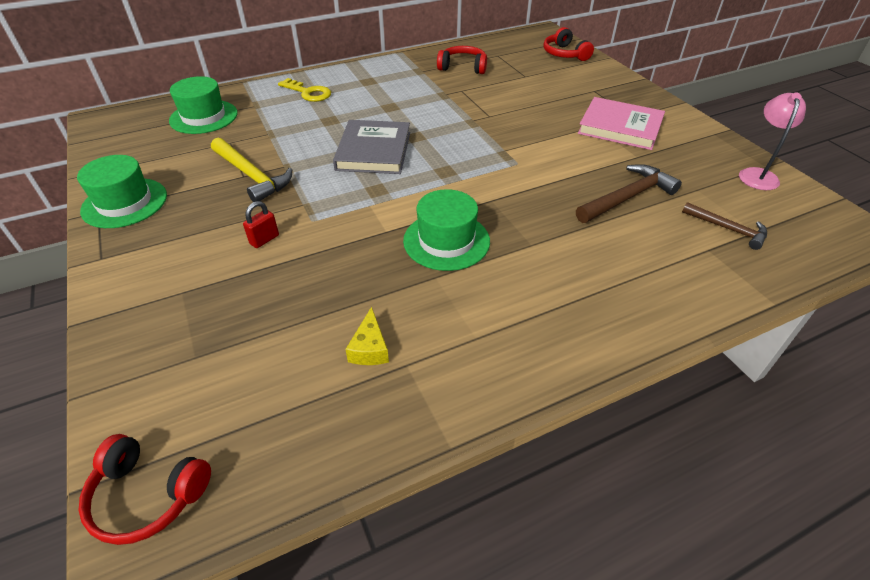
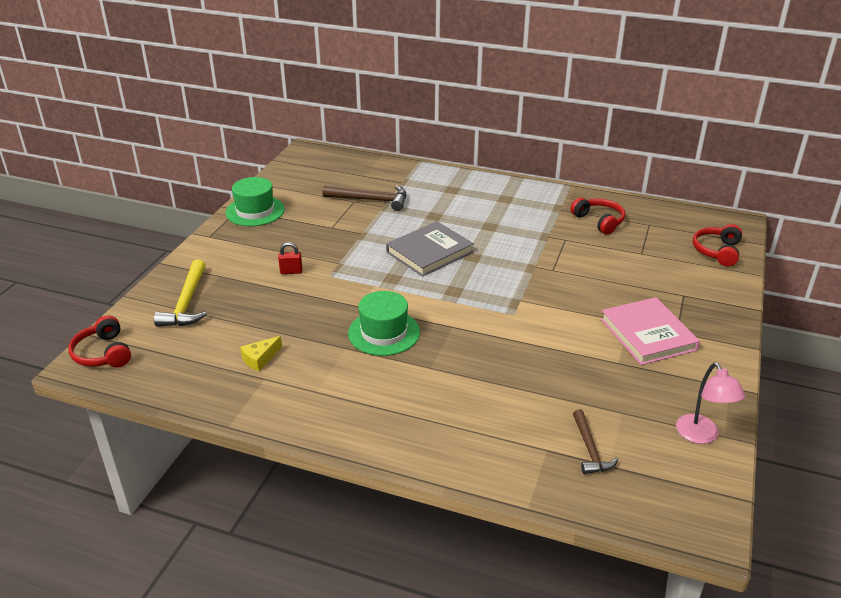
camera: 45 degrees right, 10 degrees down
green hat [169,76,238,134] -> none
yellow hammer [211,138,292,202] -> yellow hammer moved to [154,260,207,327]
yellow key [278,78,331,102] -> none
brown hammer [576,164,682,223] -> brown hammer moved to [322,185,406,211]
pink lamp [739,93,806,190] -> pink lamp turned 105 degrees clockwise [676,363,745,444]

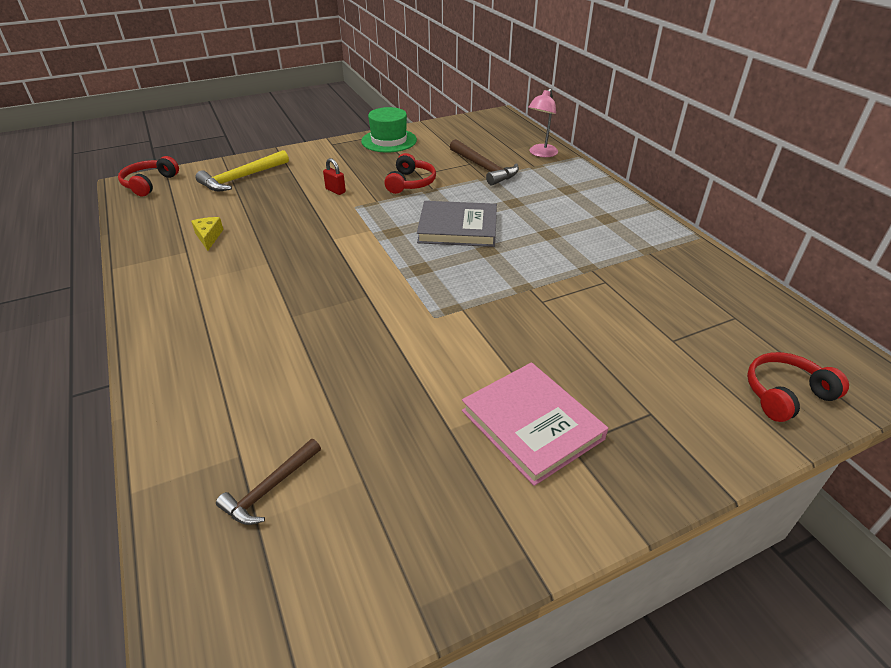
camera: 45 degrees right, 5 degrees up
yellow cheese [240,336,282,372] -> yellow cheese turned 75 degrees clockwise [191,217,223,251]
green hat [348,291,420,356] -> none
red headphones [571,197,625,235] -> red headphones moved to [384,153,436,194]
pink book [601,297,700,365] -> pink book turned 60 degrees counterclockwise [462,362,608,486]
pink lamp [676,363,745,444] -> pink lamp moved to [528,89,558,157]

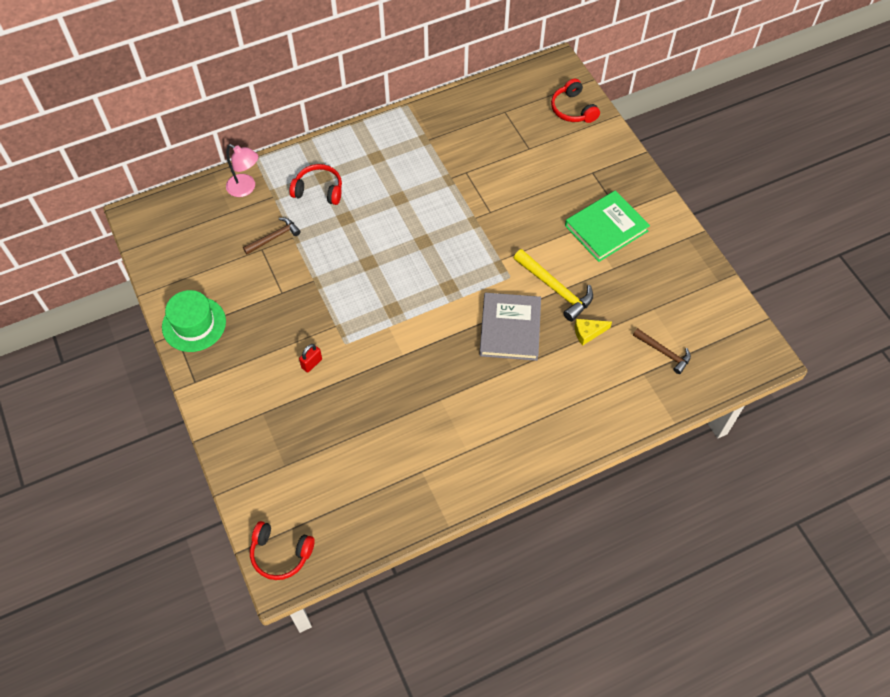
camera: 90 degrees left, 20 degrees up
yellow cheese [191,217,223,251] -> yellow cheese moved to [575,319,612,346]
yellow hammer [196,150,289,191] -> yellow hammer moved to [514,249,593,322]
red headphones [384,153,436,194] -> red headphones moved to [290,164,342,205]
grey book [417,201,497,247] -> grey book moved to [479,293,541,361]
brown hammer [450,139,519,186] -> brown hammer [243,218,301,254], size x0.65
pink book [462,362,608,486] -> green book [565,190,650,262]

